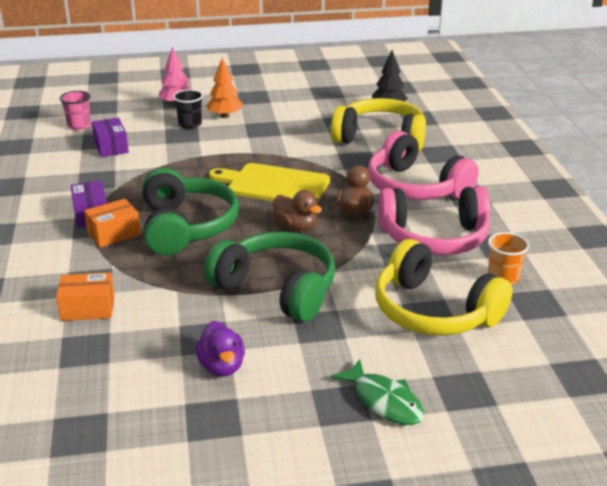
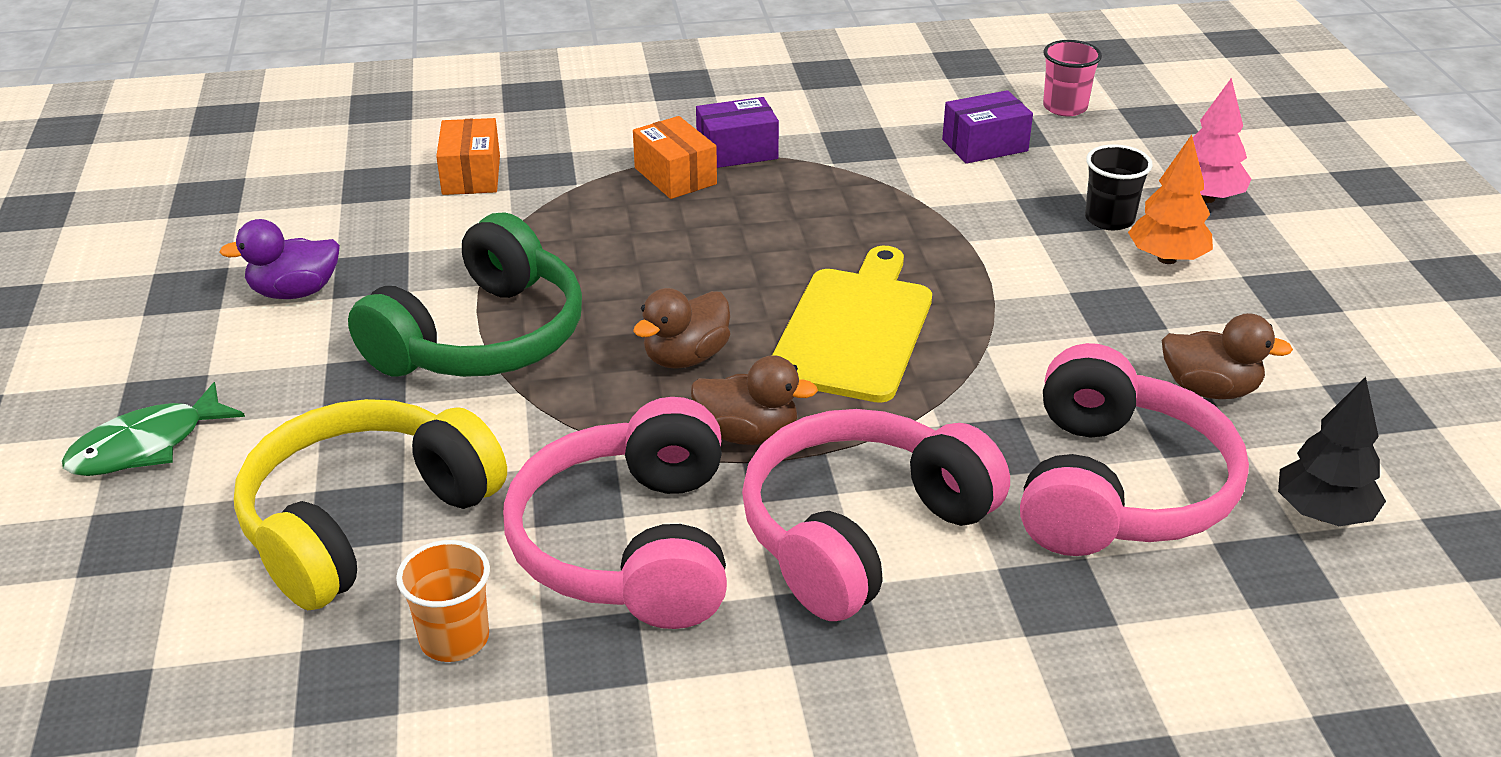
camera: 90 degrees right, 5 degrees up
green headphones [143,168,239,255] -> none
yellow headphones [331,98,426,152] -> pink headphones [1020,343,1249,556]
none -> brown duck [1162,313,1293,399]

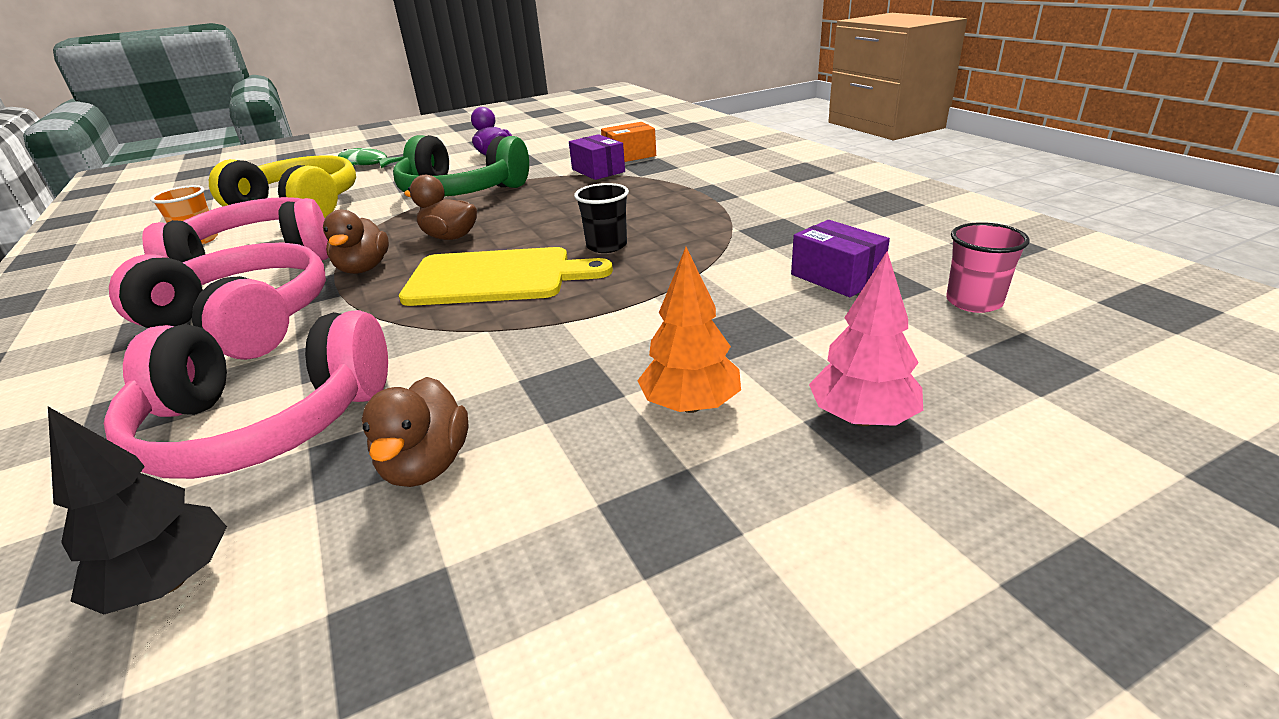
camera: 75 degrees right, 5 degrees down
orange box [633,116,717,199] -> none
purple box [696,97,779,168] -> purple box moved to [569,134,625,180]
black cup [1085,144,1153,230] -> black cup moved to [574,183,629,253]

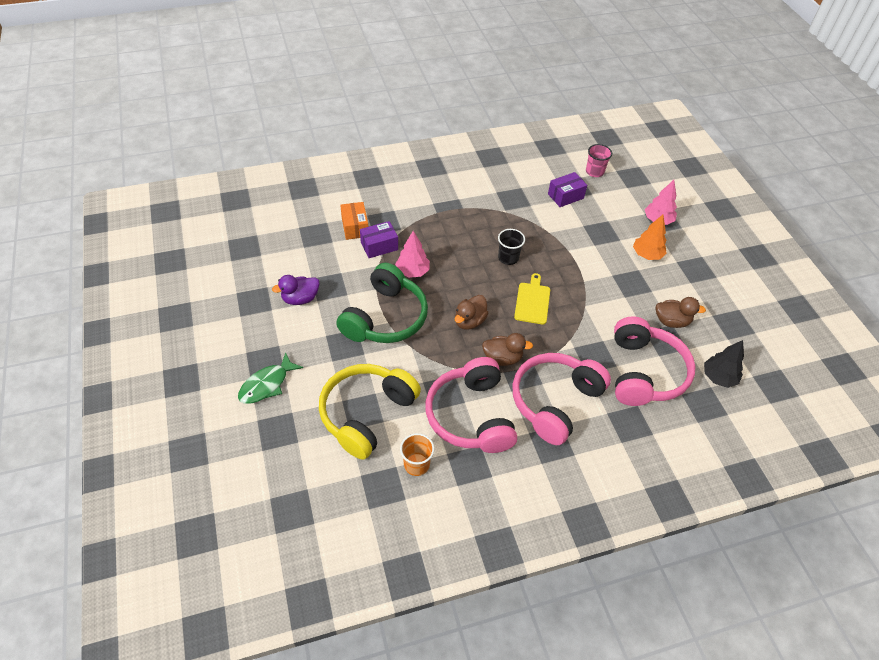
camera: 85 degrees left, 20 degrees up
yellow cutting board [399,247,613,306] -> yellow cutting board [514,273,550,325], size x0.63
none -> pink tree [395,231,430,278]

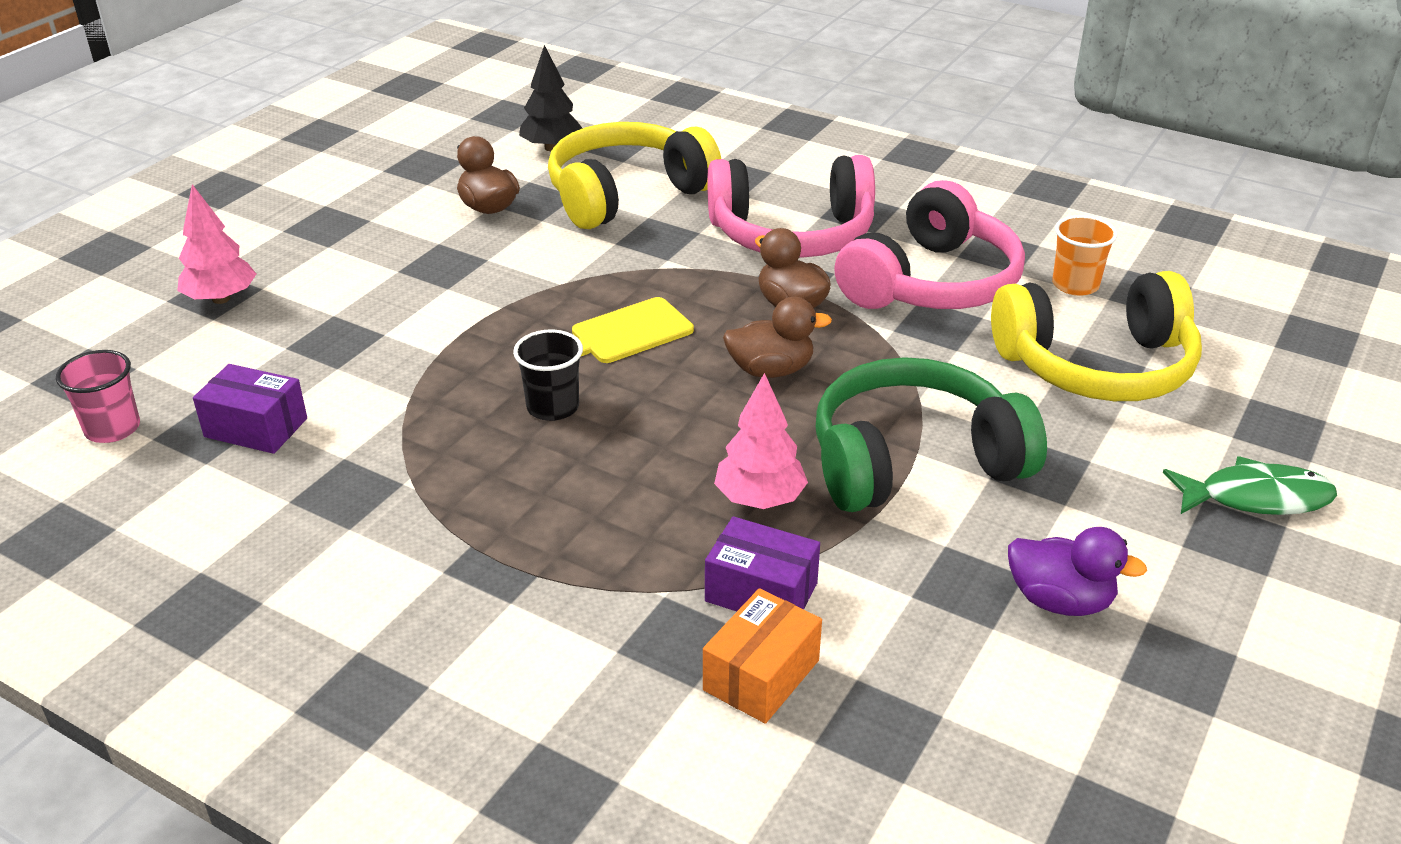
camera: 130 degrees left, 15 degrees down
pink headphones [614,316,695,406] -> yellow headphones [548,122,721,229]
orange tree [633,215,667,260] -> none

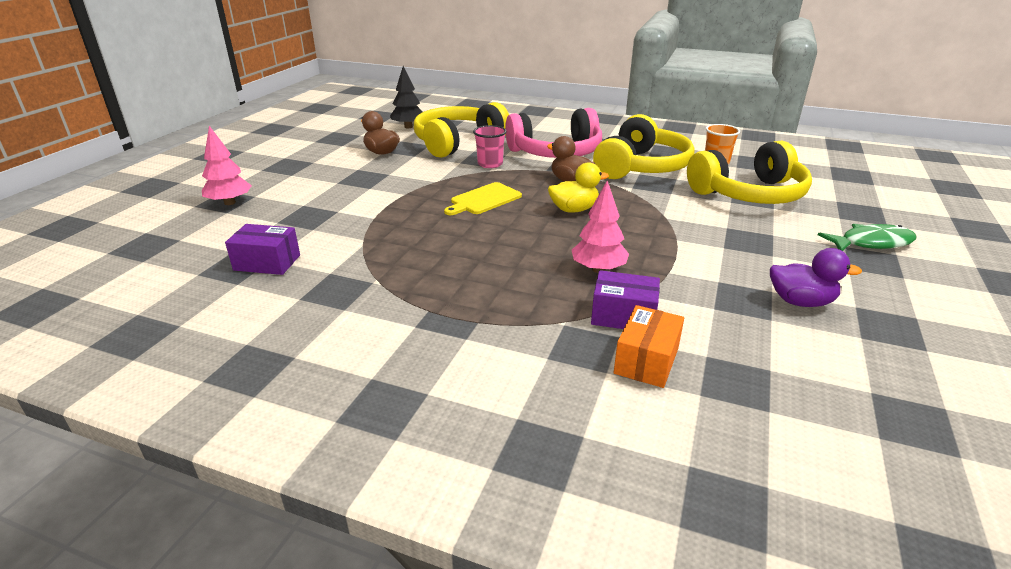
camera: 10 degrees left, 5 degrees down
pink cup [56,350,140,443] -> pink cup moved to [473,125,507,168]
black cup [513,330,583,421] -> none
brown duck [723,297,832,378] -> yellow duck [548,162,609,213]
green headphones [816,357,1047,512] -> none
pink headphones [834,180,1025,309] -> yellow headphones [593,114,695,179]

